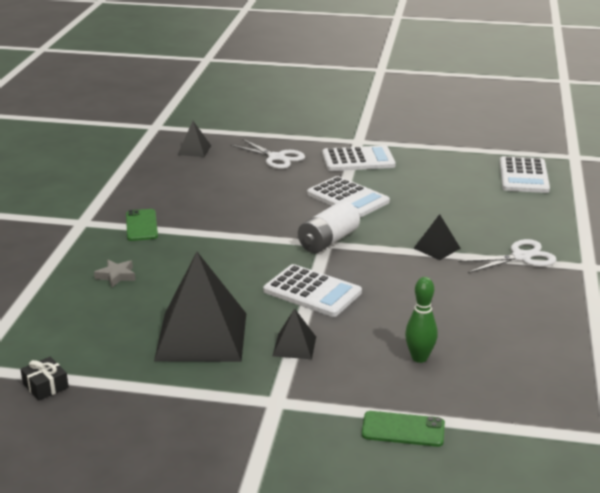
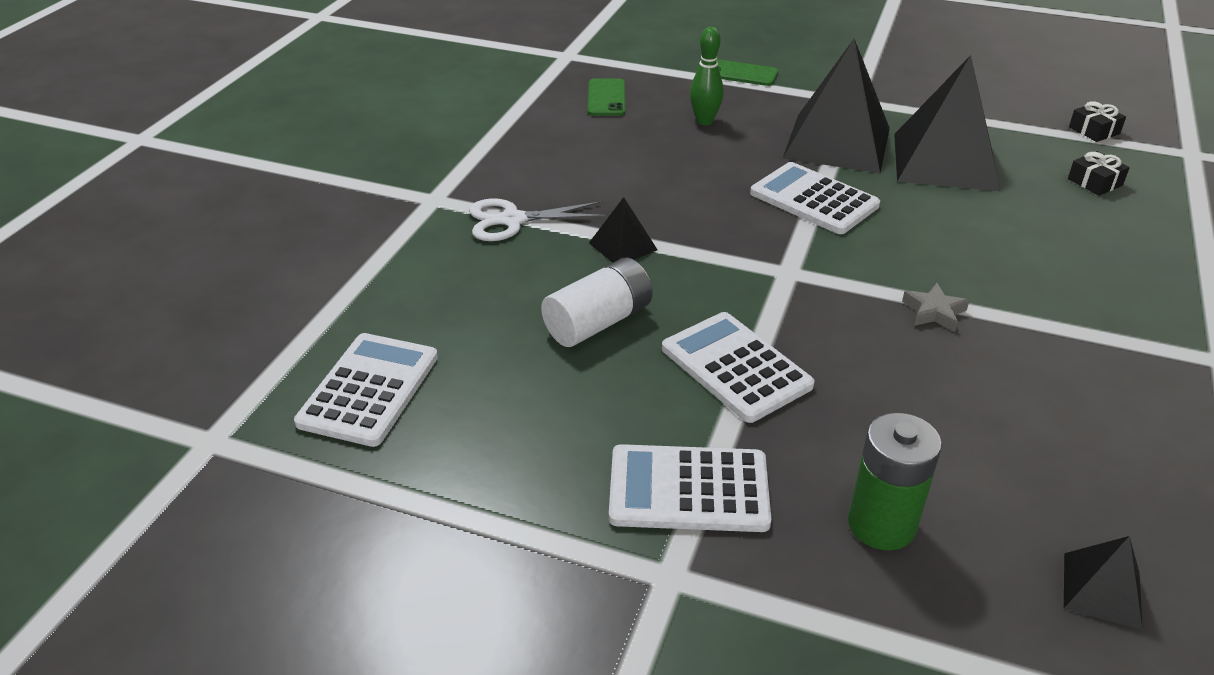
camera: 170 degrees left, 10 degrees up
grey star [94,260,136,287] -> grey star moved to [902,283,970,332]
green phone [126,209,158,241] -> green phone moved to [588,78,626,116]
white scissors [231,139,305,169] -> green battery [848,413,942,550]
black pyramid [273,308,316,359] -> black pyramid [783,38,890,173], size x2.20
white battery [298,201,360,253] -> white battery moved to [541,258,653,347]
none -> black gift [1068,151,1130,196]

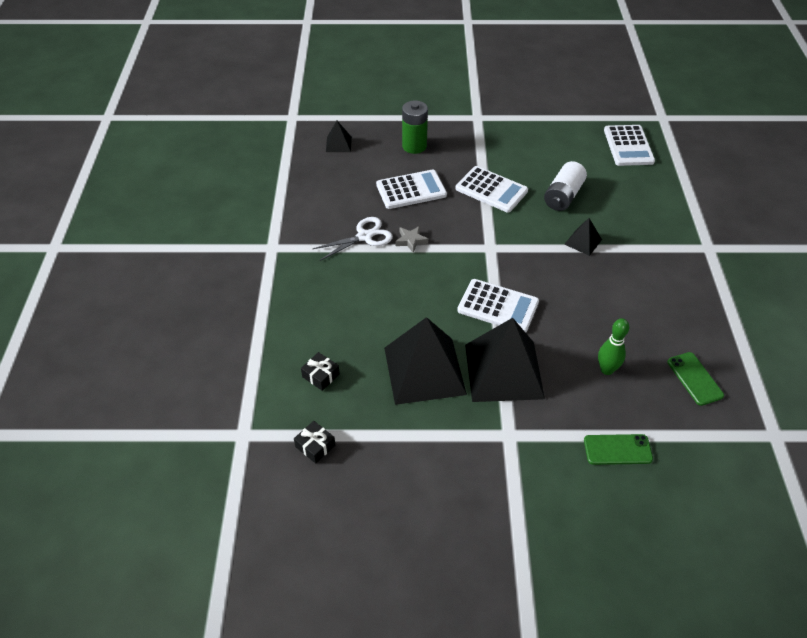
camera: 160 degrees right, 10 degrees up
white scissors [469,198,607,241] -> white scissors moved to [313,217,393,261]
white calculator [609,444,771,532] -> white calculator moved to [376,170,447,209]

